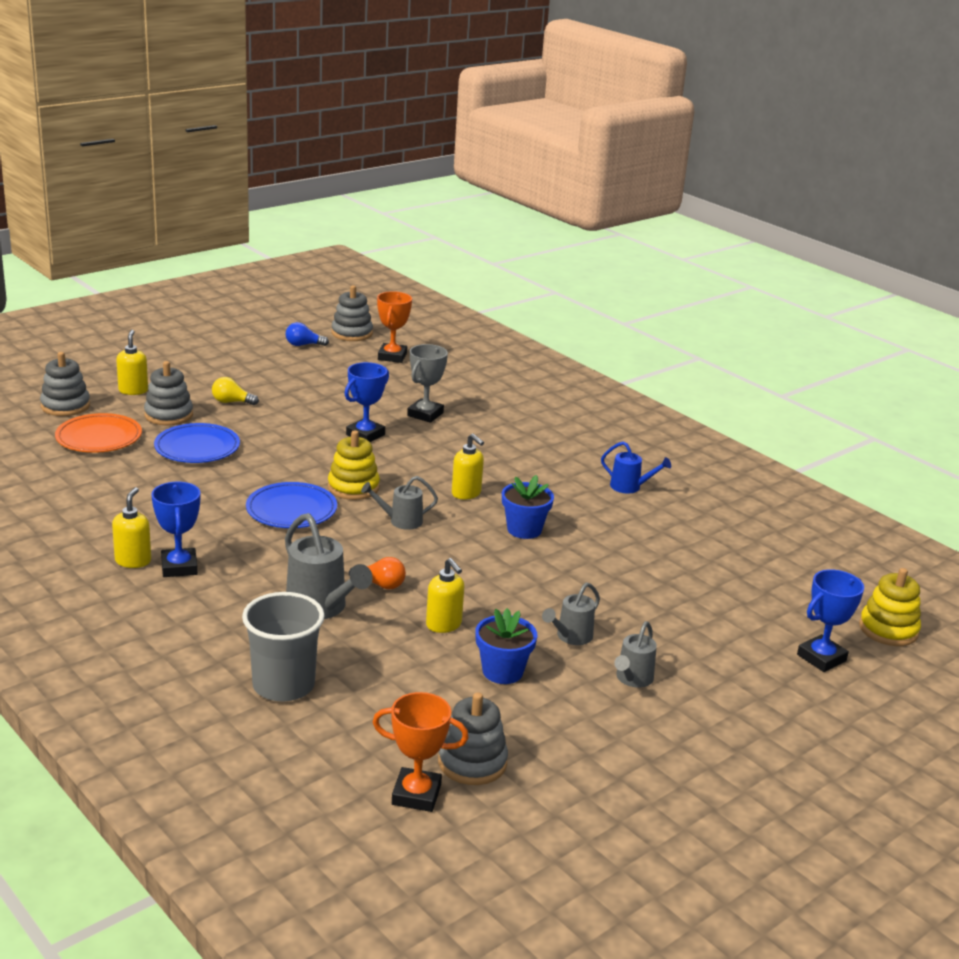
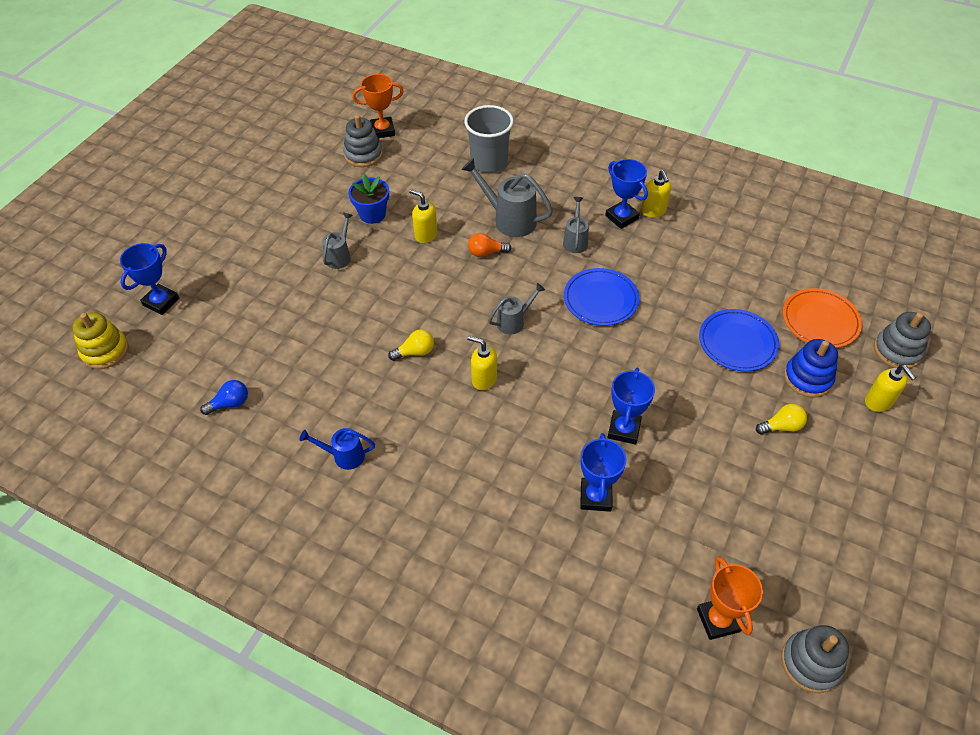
camera: 160 degrees right, 25 degrees up
grey stacking toy [144,361,193,426] -> blue stacking toy [784,339,838,398]
blue light bulb [286,322,329,346] -> blue light bulb moved to [200,380,248,415]
yellow stacking toy [328,430,380,500] -> none
grey trophy [407,344,448,423] -> blue trophy [580,433,627,512]
blue flower pot [502,475,554,539] -> yellow light bulb [388,330,434,361]
grey watering can [614,621,657,688] -> grey watering can moved to [563,197,589,253]

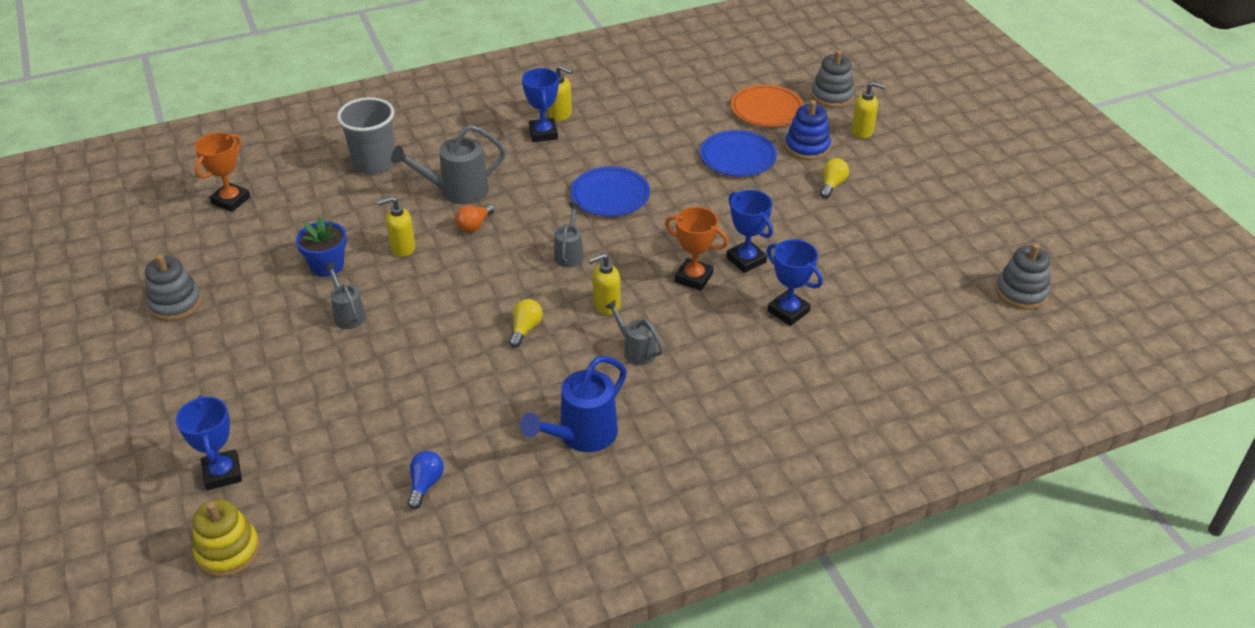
camera: 50 degrees left, 10 degrees down
blue watering can [300,428,375,470] -> blue watering can [520,356,627,452], size x1.68
grey stacking toy [343,115,383,167] -> grey stacking toy moved to [145,254,202,321]
grey watering can [563,197,589,253] -> grey watering can moved to [605,300,663,365]
blue trophy [605,159,648,229] -> blue trophy turned 75 degrees clockwise [522,68,559,142]
orange trophy [697,557,763,640] -> orange trophy moved to [665,207,728,291]

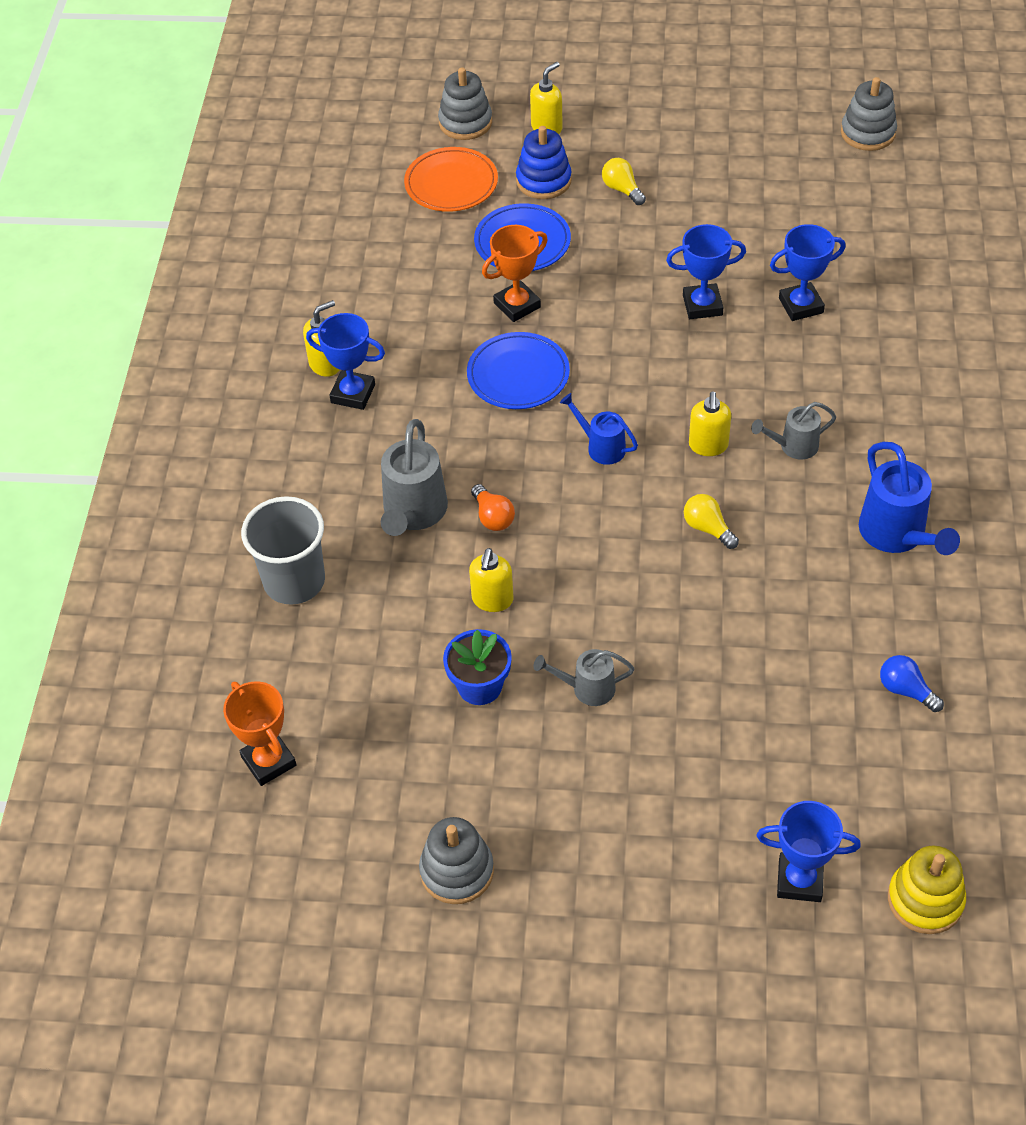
camera: 60 degrees left, 10 degrees up
grey watering can [554,203,584,267] -> blue watering can [560,393,638,465]
orange trophy [665,207,728,291] -> orange trophy moved to [482,225,548,322]

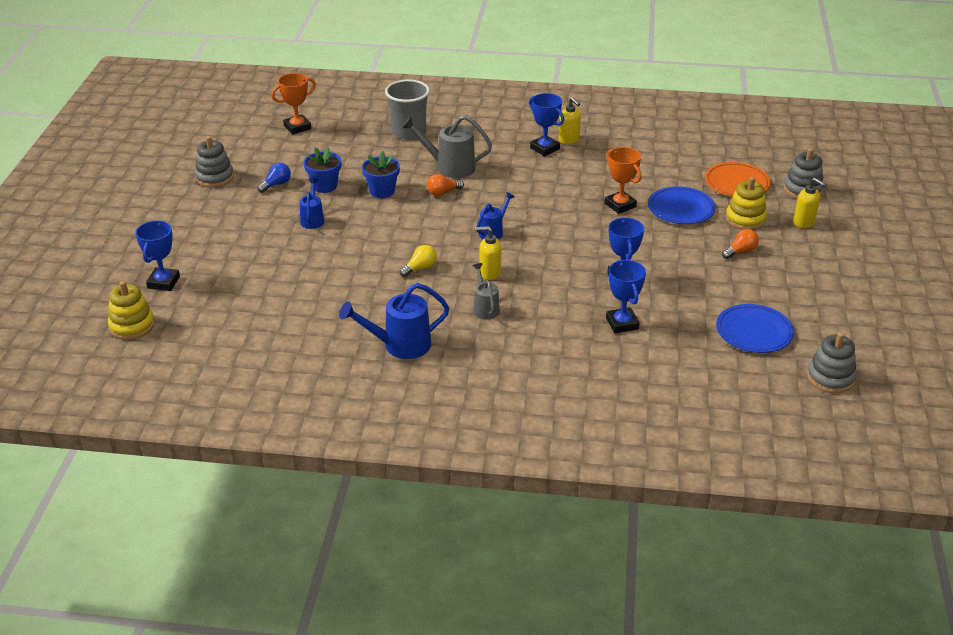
camera: 90 degrees right, 15 degrees down
blue trophy [306,313,385,410] -> blue trophy turned 60 degrees counterclockwise [529,93,564,156]
blue plate [467,332,570,409] -> blue plate moved to [716,304,794,353]
yellow soap dispenser [469,548,513,612] -> blue flower pot [362,151,400,198]
blue stacking toy [516,126,572,199] -> yellow stacking toy [726,177,767,230]
grey watering can [534,649,634,706] -> blue watering can [300,178,324,229]
yellow light bulb [602,158,646,205] -> orange light bulb [722,229,759,259]
blue light bulb [880,655,944,712] -> blue light bulb moved to [257,163,291,193]

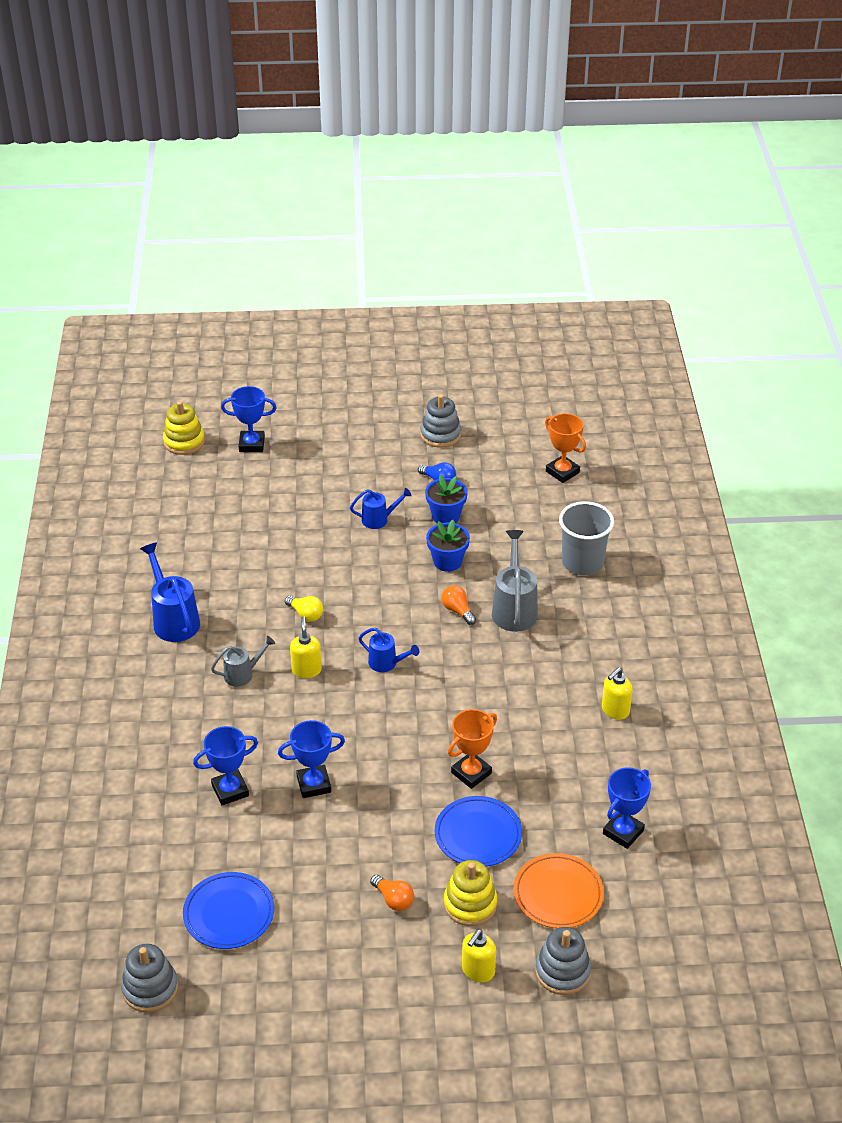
camera: 80 degrees right, 5 degrees up
blue trophy [529,93,564,156] -> blue trophy moved to [603,767,651,849]

